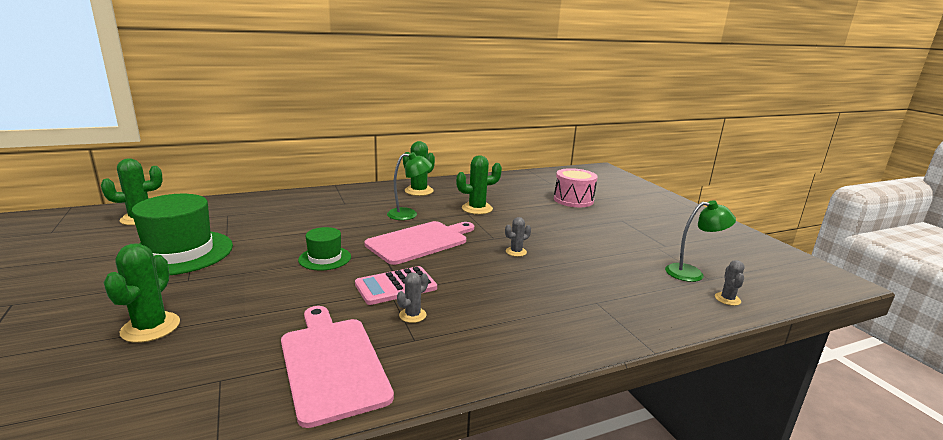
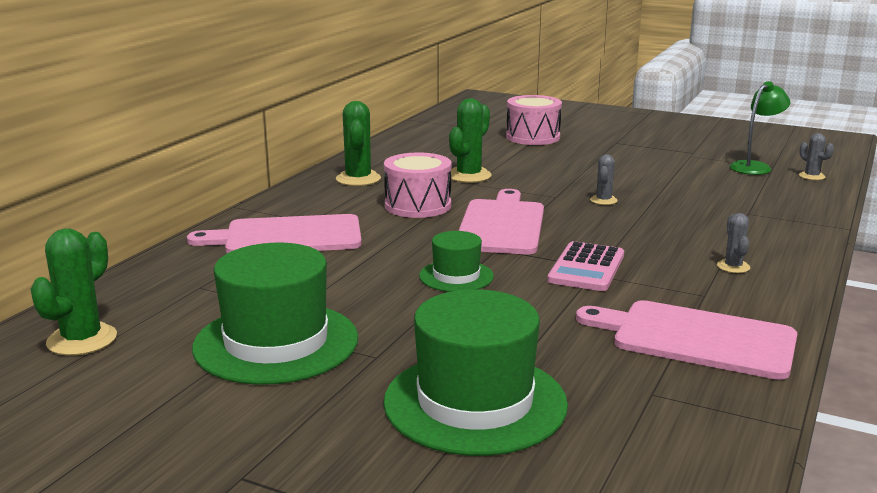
camera: 40 degrees left, 0 degrees up
green cactus [104,243,180,343] -> green hat [383,289,568,456]
green lamp [387,152,432,220] -> pink drum [384,152,452,218]
grey cactus [397,272,428,323] -> grey cactus moved to [717,213,750,273]
none -> pink cutting board [187,214,362,253]

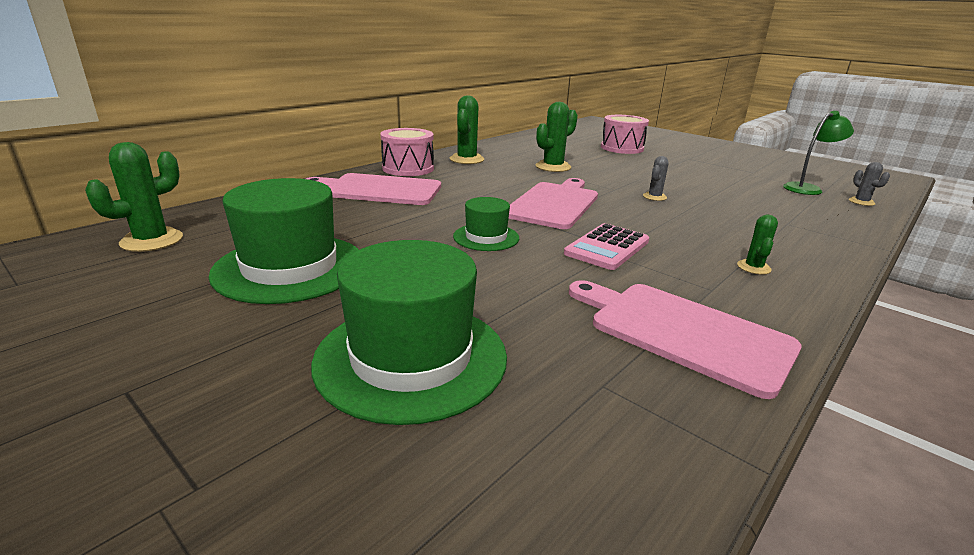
camera: 15 degrees right, 5 degrees up
pink drum [384,152,452,218] -> pink drum moved to [380,128,434,176]
grey cactus [717,213,750,273] -> green cactus [737,215,778,275]

